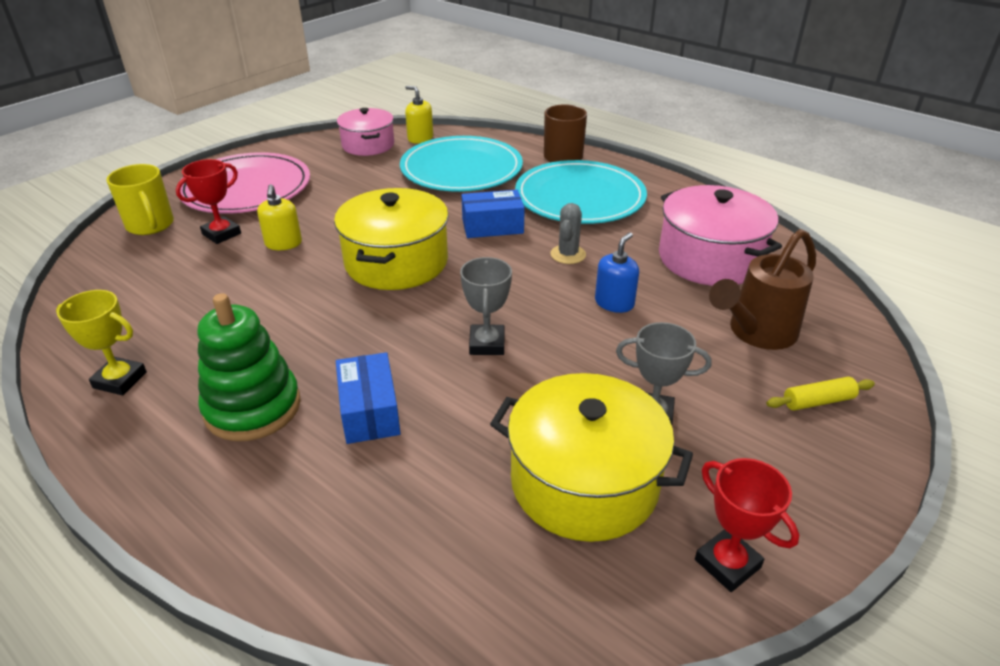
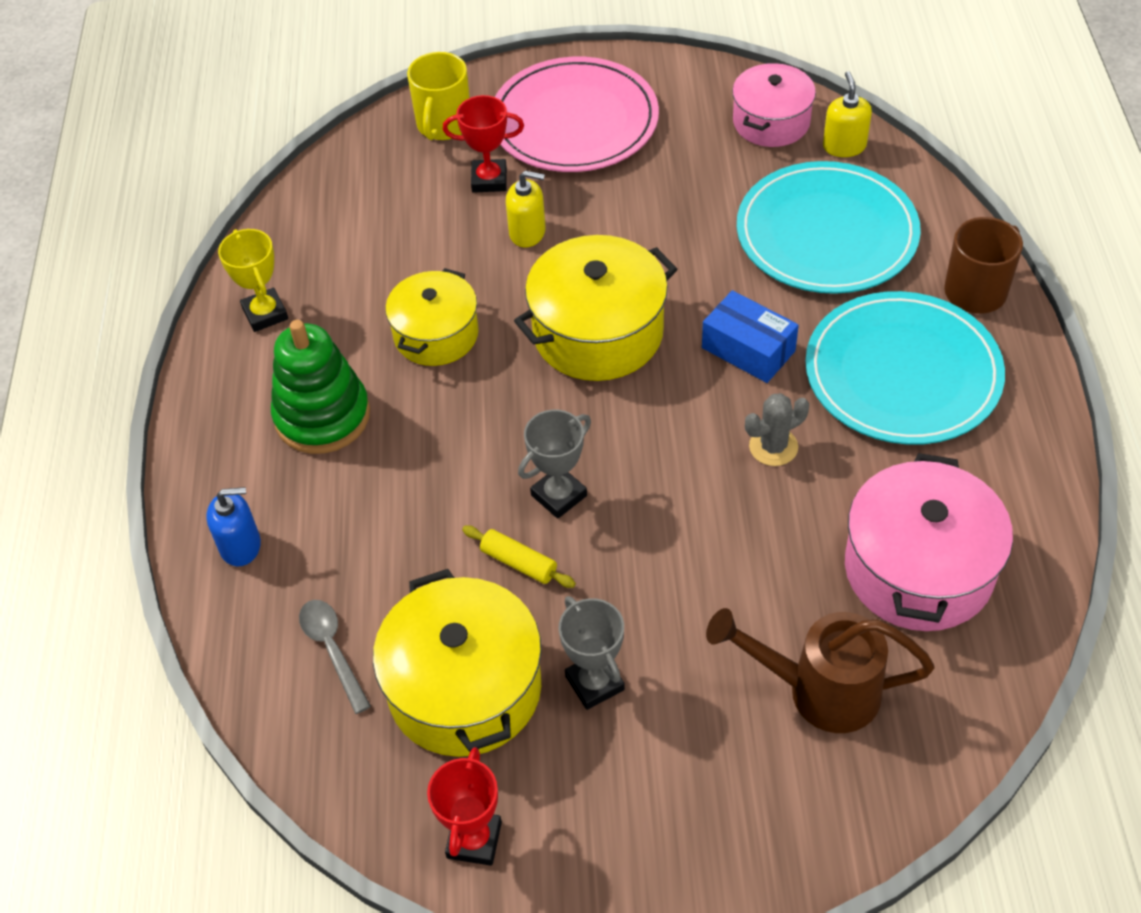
camera: 50 degrees right, 15 degrees up
yellow soap dispenser [257,184,302,250] -> yellow soap dispenser turned 120 degrees counterclockwise [506,170,546,247]
blue box [336,352,401,444] -> none
blue soap dispenser [595,232,639,313] -> blue soap dispenser moved to [206,487,261,566]
yellow rolling pin [766,377,875,411] -> yellow rolling pin moved to [462,526,576,588]
none -> grey spoon [299,600,371,714]
none -> yellow pot [385,268,479,366]

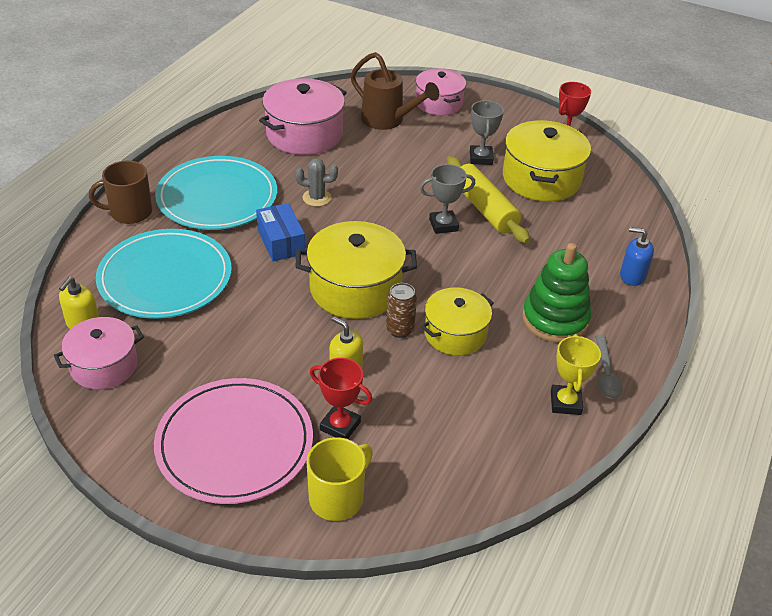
camera: 155 degrees left, 10 degrees down
grey spoon [299,600,371,714] -> grey spoon moved to [595,335,623,399]
yellow rolling pin [462,526,576,588] -> yellow rolling pin [447,156,530,243], size x1.96
none -> brown can [386,283,417,338]
none -> pink pot [416,69,466,115]

